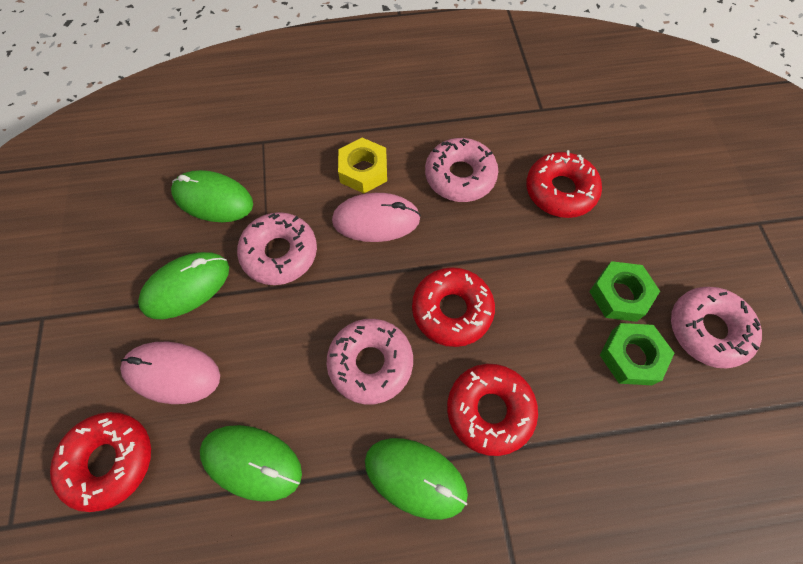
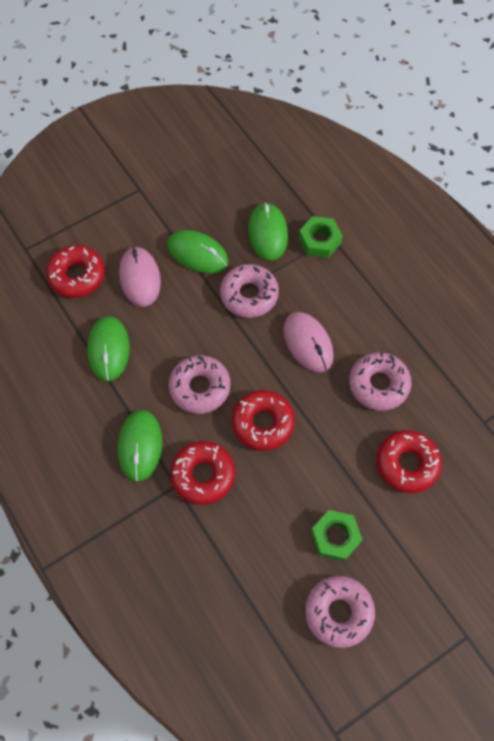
camera: 65 degrees right, 0 degrees up
yellow nut [338,138,387,193] -> none
green nut [600,323,674,385] -> green nut moved to [299,216,343,258]

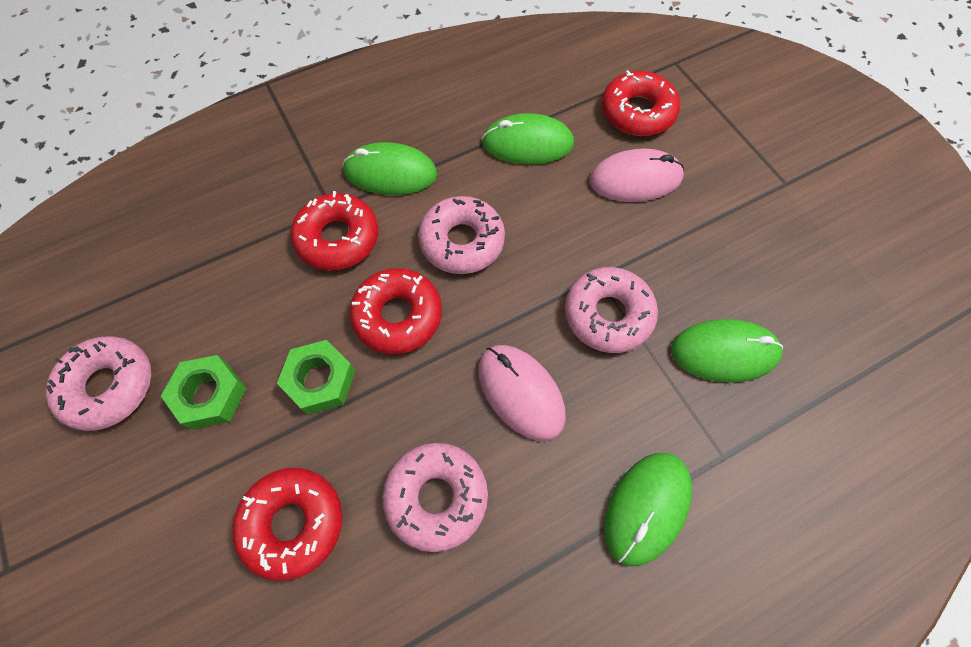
camera: 95 degrees right, 0 degrees up
green mouse [167,230,228,274] -> green mouse moved to [604,453,692,566]
pink mouse [283,312,334,372] -> pink mouse turned 75 degrees clockwise [478,345,566,441]
green nut [299,216,343,258] -> green nut moved to [277,340,355,415]

